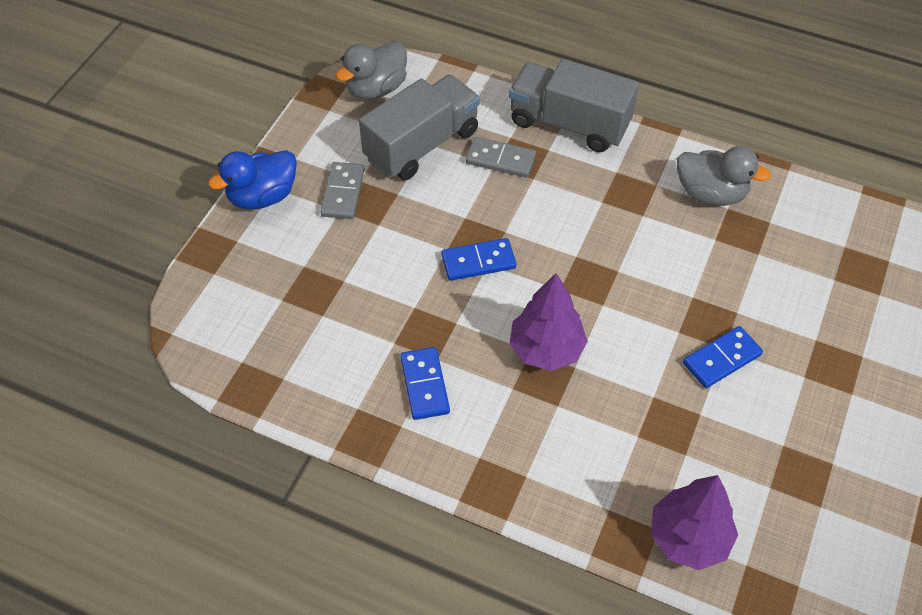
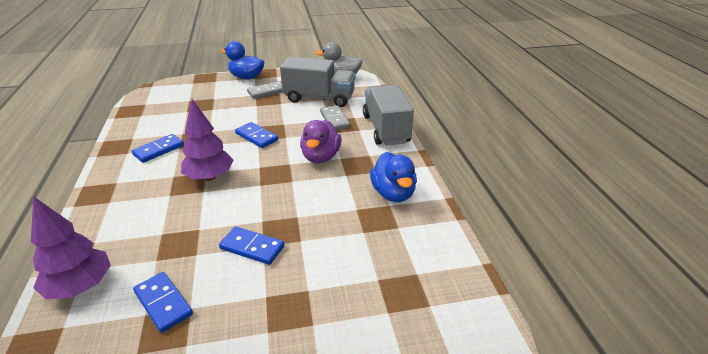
camera: 55 degrees right, 20 degrees down
grey duck [677,146,771,206] -> blue duck [370,152,417,202]
none -> blue domino [133,272,193,333]
none -> purple duck [300,120,341,163]

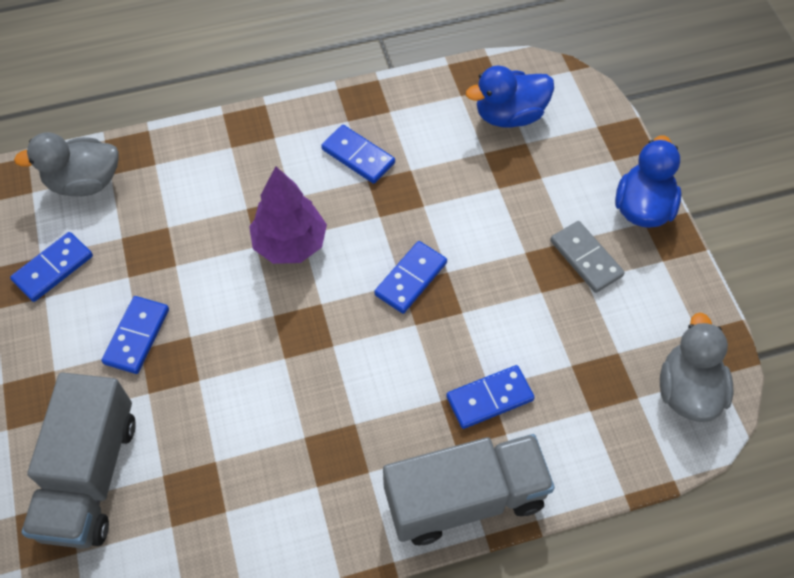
camera: 85 degrees right, 25 degrees up
purple tree [31,196,111,299] -> grey duck [14,132,119,196]
grey truck [280,57,355,107] -> grey truck moved to [21,372,136,549]
purple duck [300,120,341,163] -> none
grey domino [320,105,350,130] -> blue domino [446,365,535,429]
blue duck [370,152,417,202] -> blue duck moved to [466,66,554,128]

